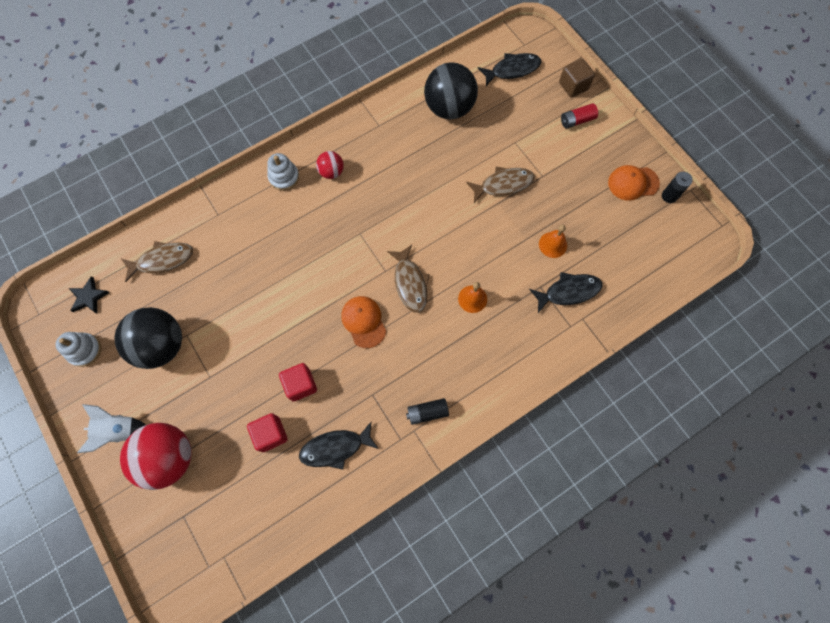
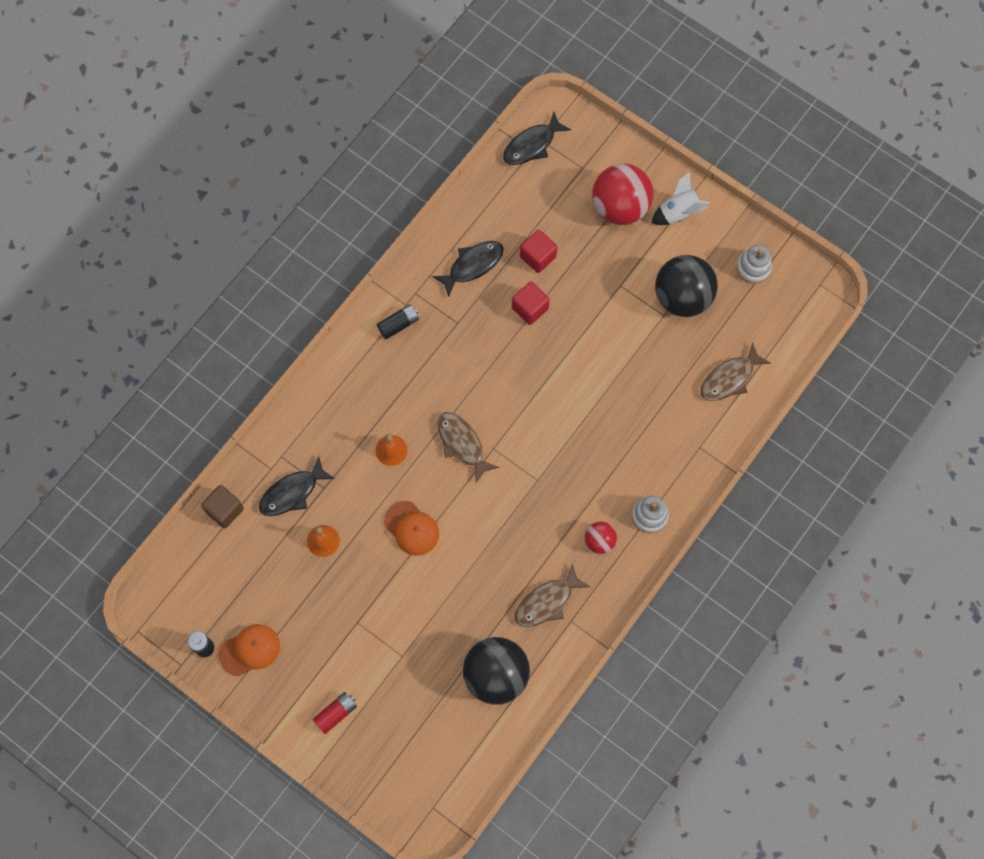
camera: 160 degrees right, 0 degrees up
black star [69,276,110,313] -> none
orange cap [341,296,386,348] -> orange cap moved to [384,501,439,556]
brown fish [466,167,535,203] -> brown fish moved to [514,564,590,627]
black fish [478,53,542,86] -> black fish moved to [503,112,571,165]
brown cube [559,59,595,98] -> brown cube moved to [201,485,244,528]

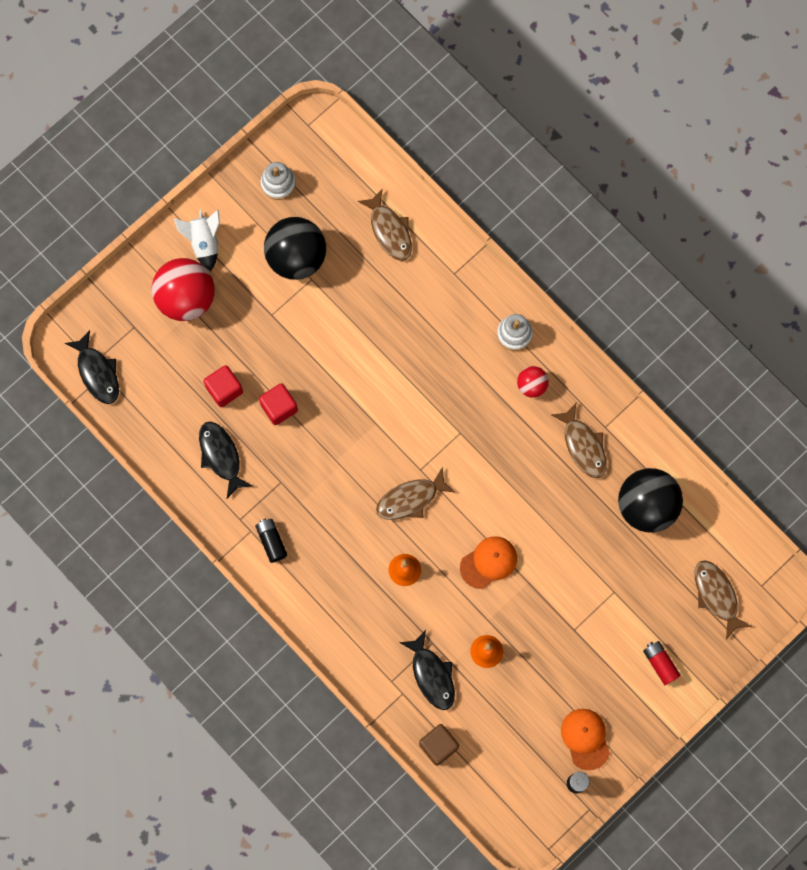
camera: 80 degrees left, 5 degrees up
none -> brown fish [694,560,752,639]

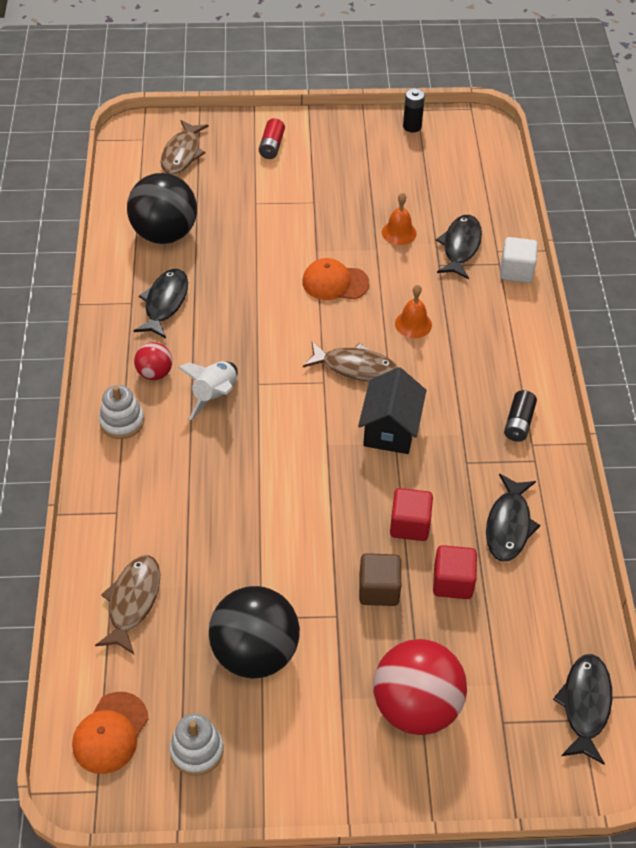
camera: 140 degrees left, 25 degrees down
white rocket [174,209,220,271] -> white rocket moved to [178,361,238,420]
brown cube [419,724,459,766] -> brown cube moved to [359,553,401,606]
brown fish [551,403,607,478] -> black fish [134,269,188,338]
orange cap [561,709,610,770] -> orange cap moved to [72,692,148,774]
none -> black house [358,367,427,454]
none -> white cube [500,237,538,283]

